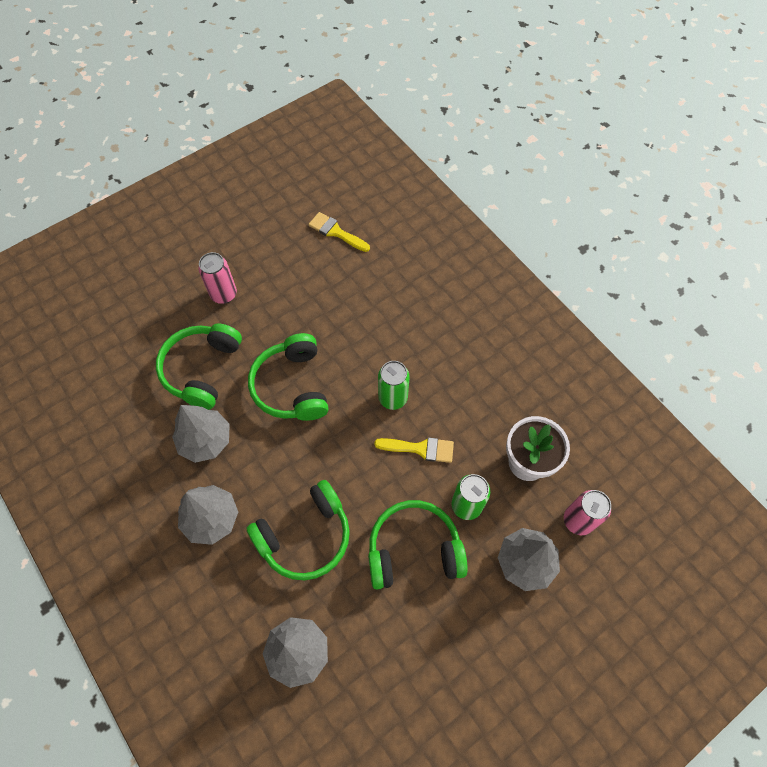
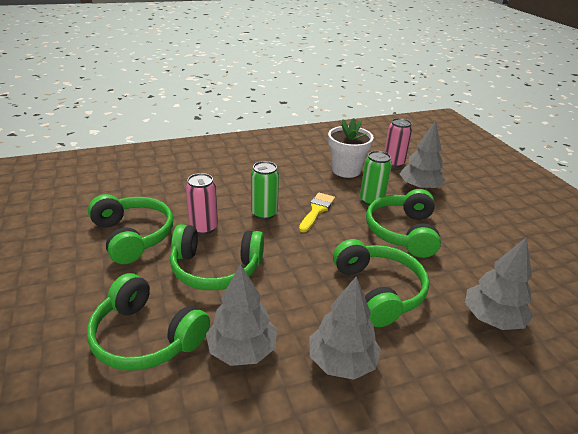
camera: 75 degrees left, 30 degrees down
pink can [198,252,237,304] -> pink can moved to [186,173,218,235]
yellow brush [308,212,370,252] -> none
none -> green headphones [88,194,173,264]

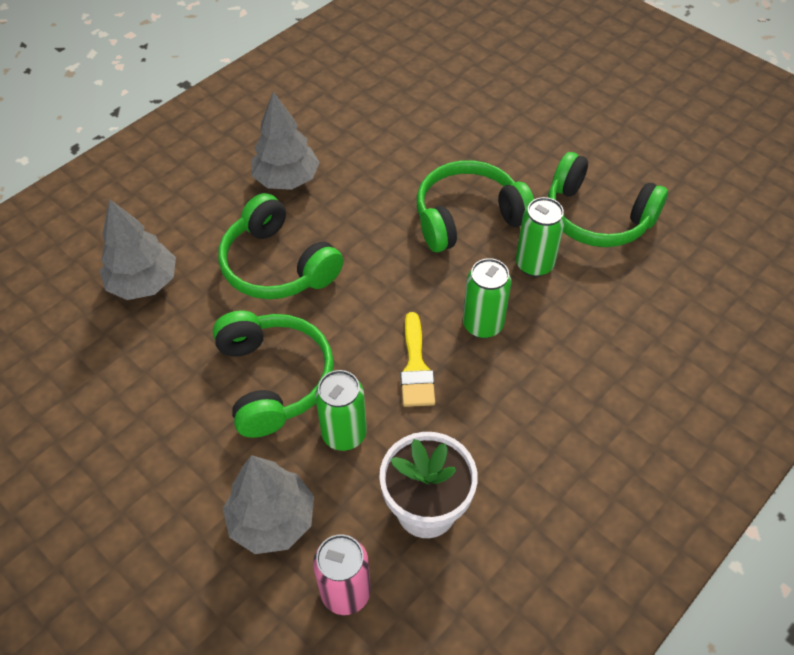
camera: 155 degrees right, 20 degrees up
green headphones [87,273,210,371] -> none
pink can [186,173,218,235] -> green can [516,197,565,277]
grey tree [206,264,277,366] -> none

